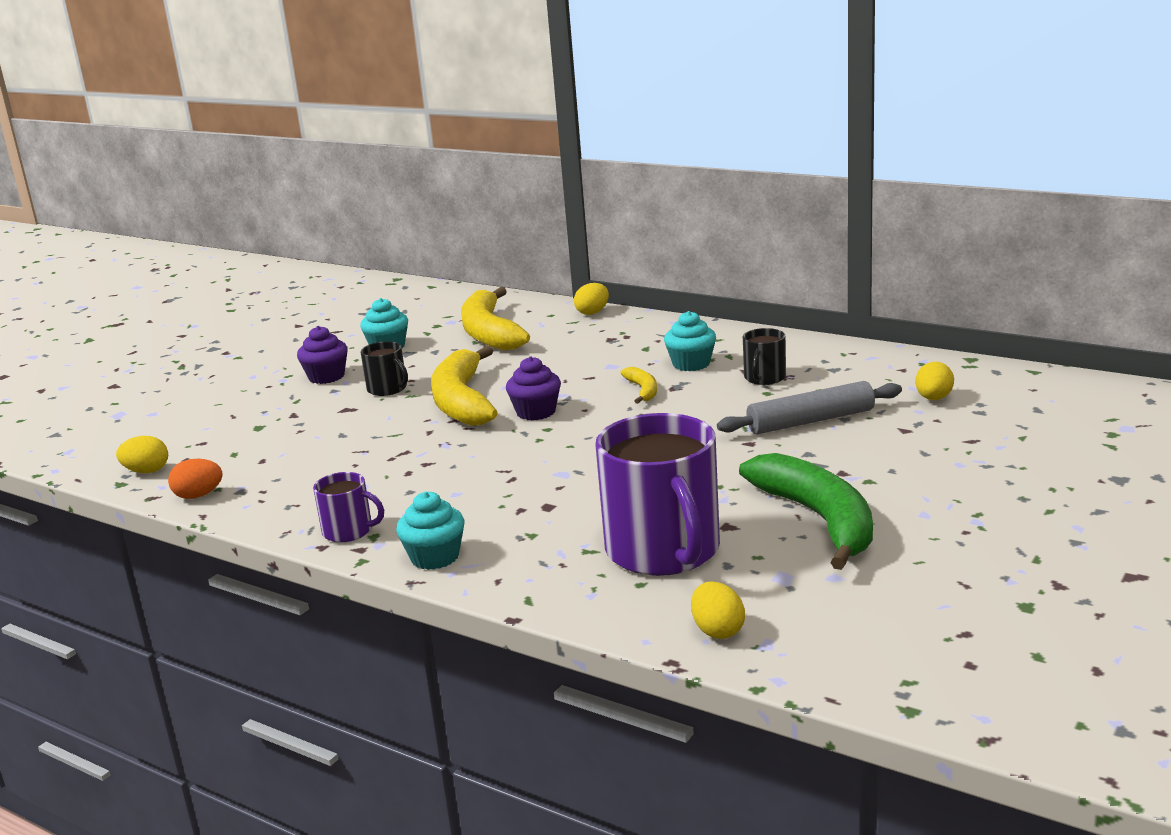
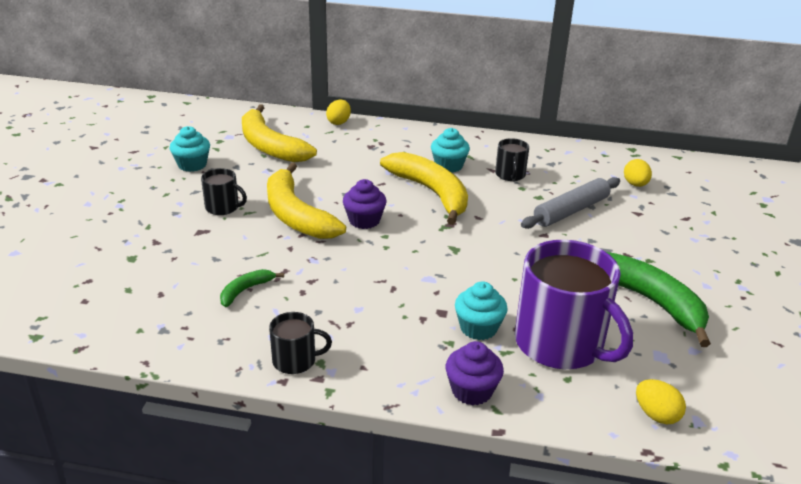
camera: 25 degrees left, 10 degrees up
yellow egg [116,436,168,473] -> none
orange egg [168,459,223,499] -> none
purple cupcake [297,326,348,384] -> purple cupcake moved to [446,341,504,406]
purple mug [313,472,384,542] -> black mug [269,312,332,374]
turquoise cupcake [396,492,464,570] -> turquoise cupcake moved to [455,281,508,340]
yellow banana [621,367,657,404] -> yellow banana [380,152,468,225], size x2.19
none -> green banana [220,269,284,307]

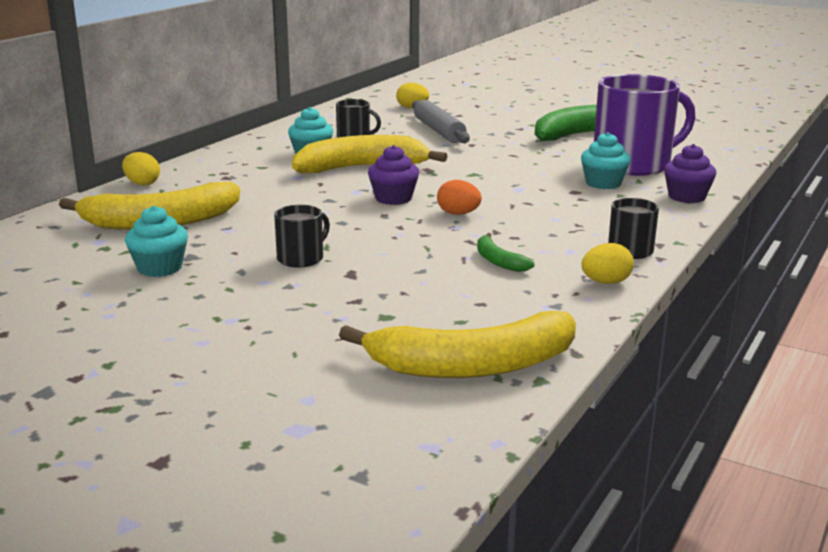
camera: 70 degrees left, 10 degrees down
yellow banana [267,163,346,239] -> yellow banana moved to [339,311,576,378]
yellow egg [636,379,686,424] -> yellow egg moved to [582,243,634,284]
none -> orange egg [437,180,482,215]

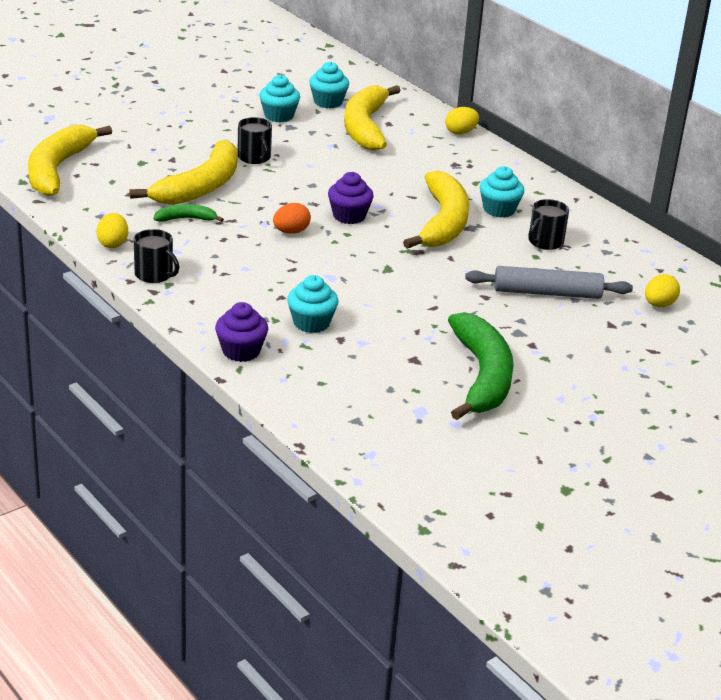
camera: 110 degrees right, 10 degrees up
purple mug [594,74,695,176] -> none
none -> yellow banana [129,140,238,205]
none -> turquoise cupcake [309,62,349,108]

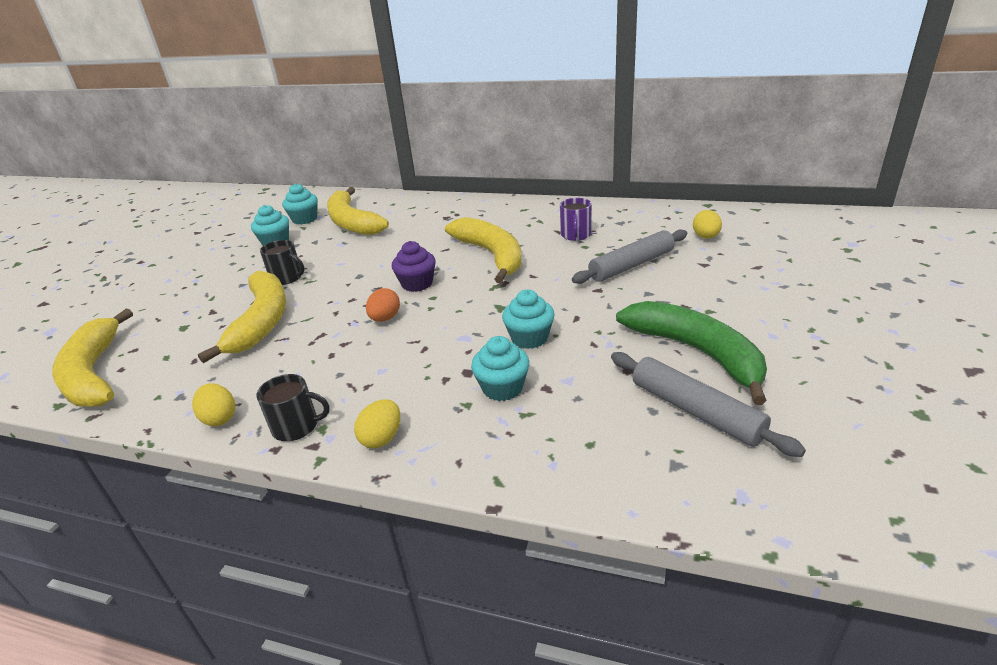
camera: 30 degrees left, 0 degrees up
green banana [153,204,224,222] -> none
purple cupcake [215,302,268,362] -> none
yellow egg [445,107,479,135] -> yellow egg moved to [354,399,400,448]
turquoise cupcake [480,166,524,218] -> turquoise cupcake moved to [502,290,555,349]
black mug [528,199,569,250] -> purple mug [560,198,592,241]
none -> grey rolling pin [611,352,806,457]

